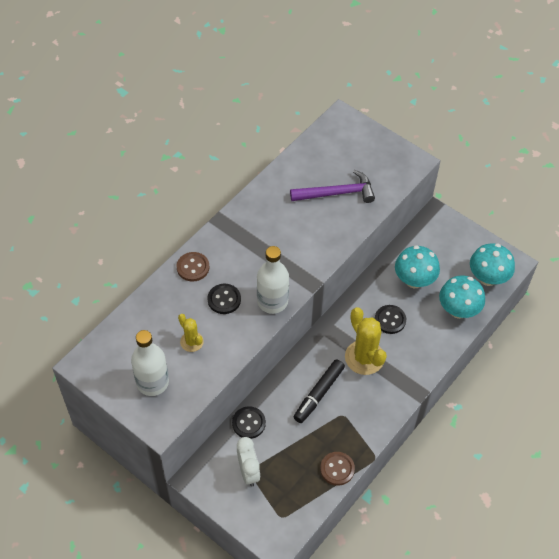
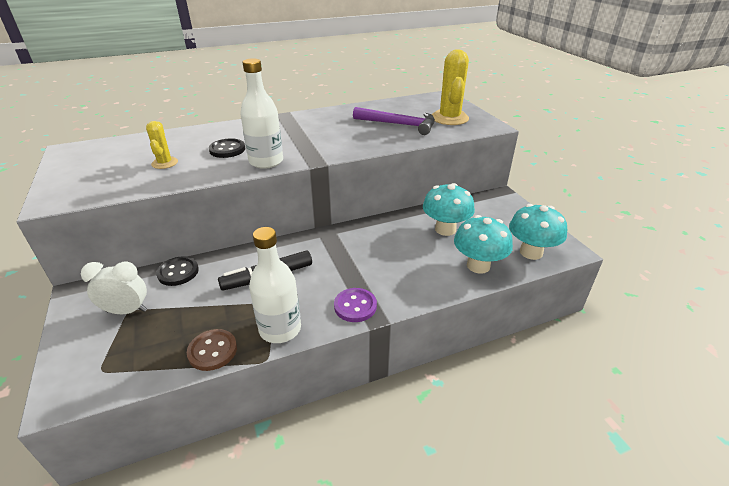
camera: 30 degrees right, 20 degrees down
white bottle [131,330,169,396] -> white bottle moved to [249,227,301,343]
brown button [176,252,210,282] -> none
white clock [237,437,260,487] -> white clock turned 105 degrees counterclockwise [81,262,147,314]
yellow cactus [345,307,387,375] -> yellow cactus moved to [432,49,469,125]
black button [375,305,406,334] -> none
none -> purple button [334,288,377,322]

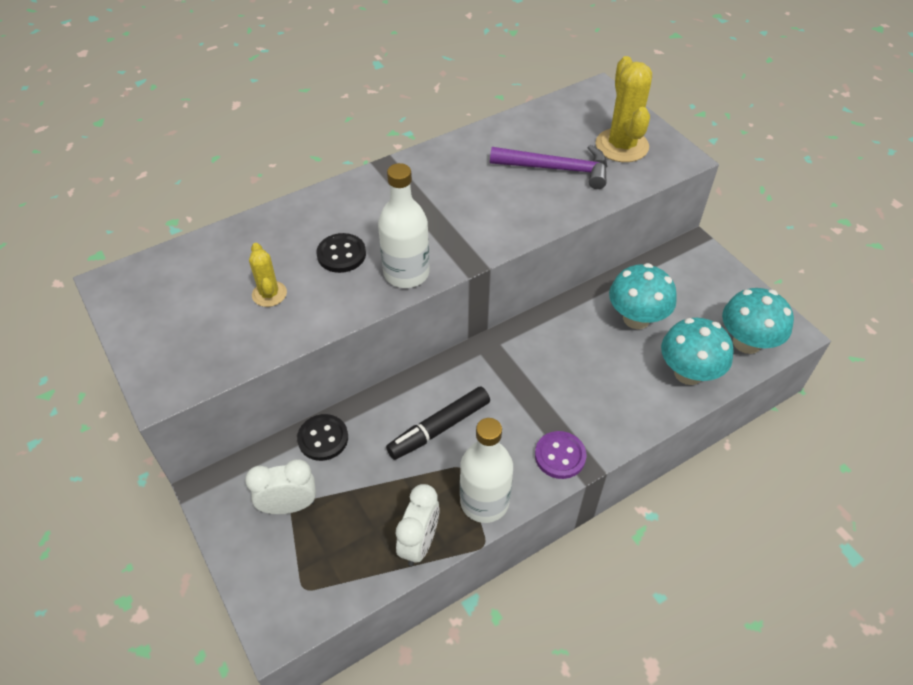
camera: 10 degrees left, 15 degrees up
brown button [187,329,237,371] -> white clock [396,484,440,566]

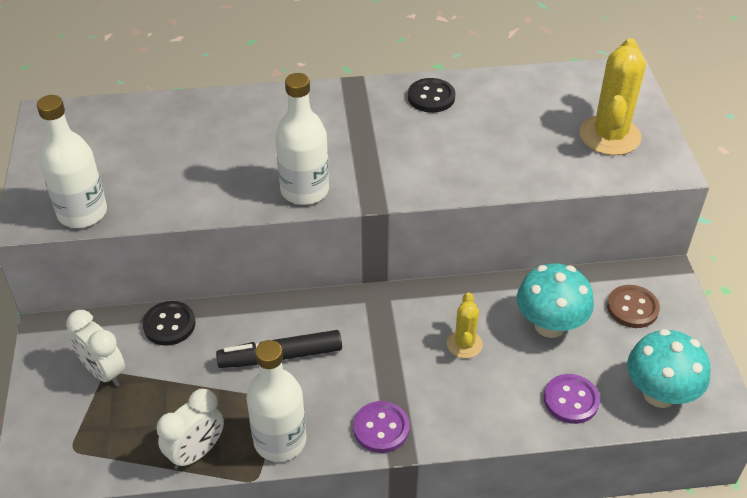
camera: 25 degrees right, 5 degrees down
white clock [245,459,316,514] -> white clock turned 150 degrees counterclockwise [66,310,125,386]
yellow cactus [249,243,287,307] -> yellow cactus moved to [447,293,483,358]
black button [317,233,366,273] -> black button moved to [408,78,455,113]
purple hammer [490,145,607,189] -> none
turquoise mushroom [661,318,733,385] -> purple button [544,374,600,424]
none -> white bottle [37,95,107,228]
none -> brown button [607,285,660,328]

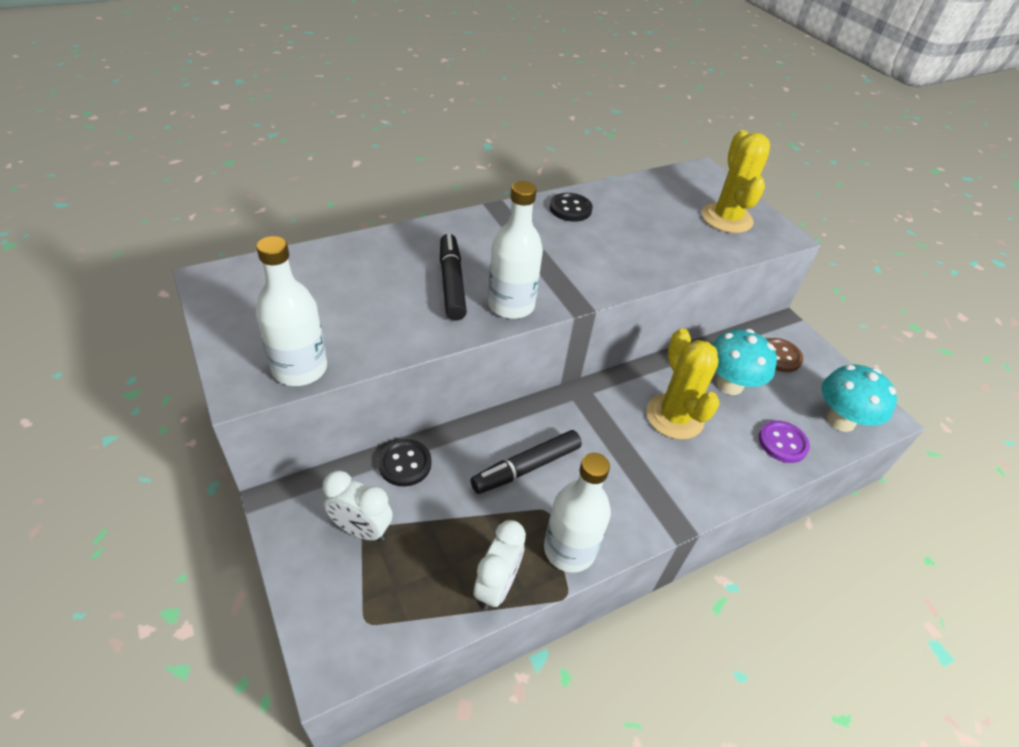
camera: 25 degrees left, 0 degrees up
purple button [353,401,409,453] -> none
yellow cactus [447,293,483,358] -> yellow cactus [646,328,720,440], size x1.81
none -> black marker [440,233,467,321]

